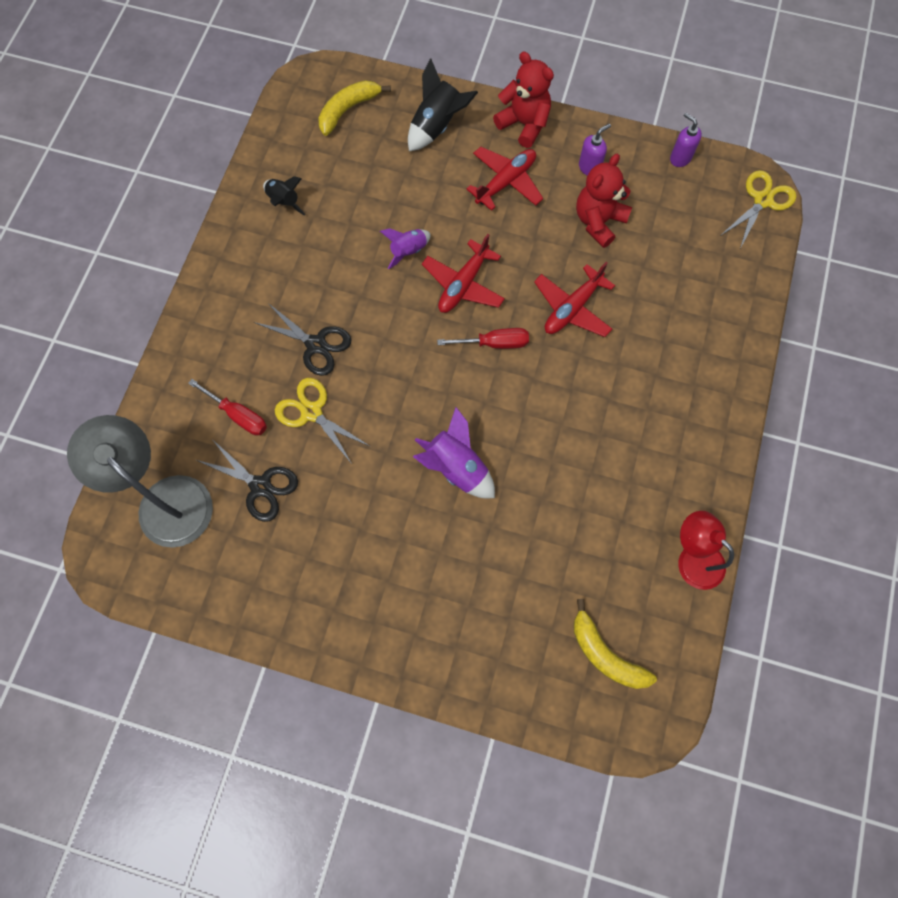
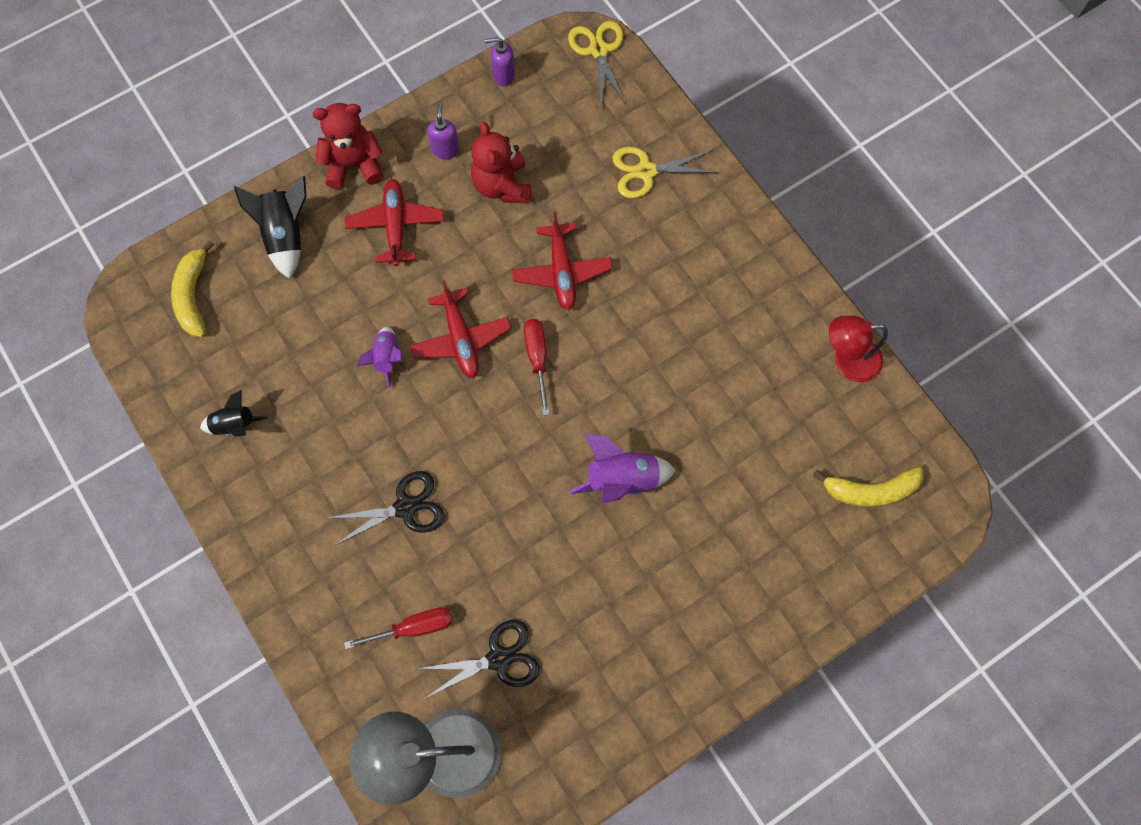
camera: 50 degrees left, 0 degrees up
yellow scissors [275,378,371,464] -> yellow scissors moved to [612,147,718,198]
red screwdriver [437,328,529,349] -> red screwdriver turned 45 degrees counterclockwise [524,319,550,416]

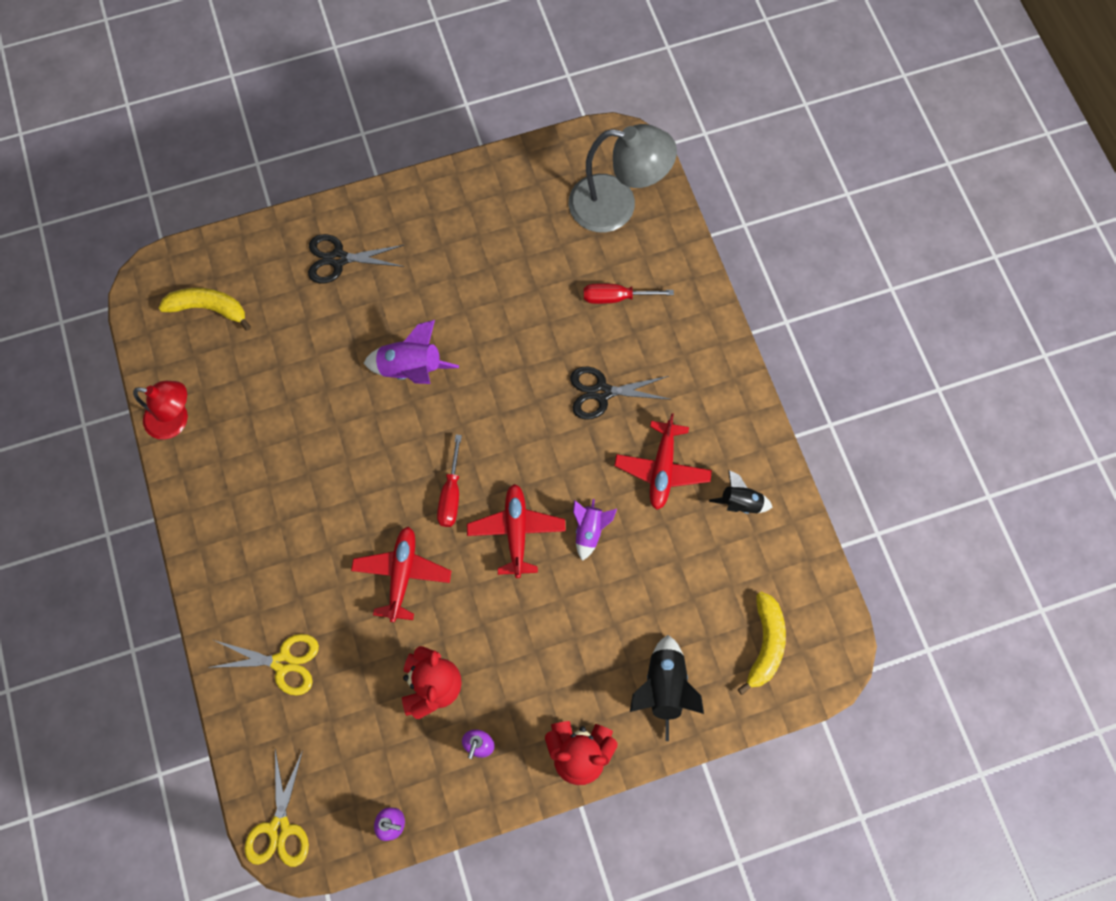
camera: 165 degrees left, 0 degrees up
red plane [345,179,444,266] -> red plane moved to [614,413,712,510]
black scissors [418,620,540,698] -> black scissors moved to [308,234,404,284]

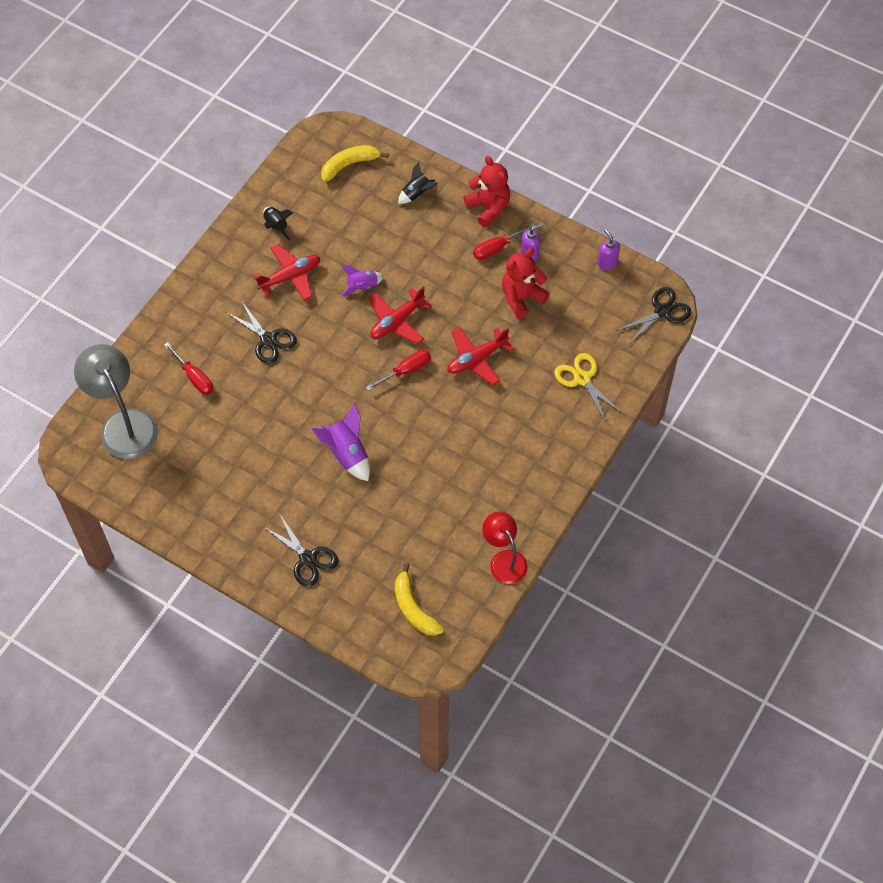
camera: 130 degrees left, 10 degrees down
yellow scissors [245,749,309,867] -> black scissors [616,287,691,344]
black rocket [630,635,704,741] -> black rocket [398,162,438,204], size x0.64
none -> red screwdriver [473,224,535,260]

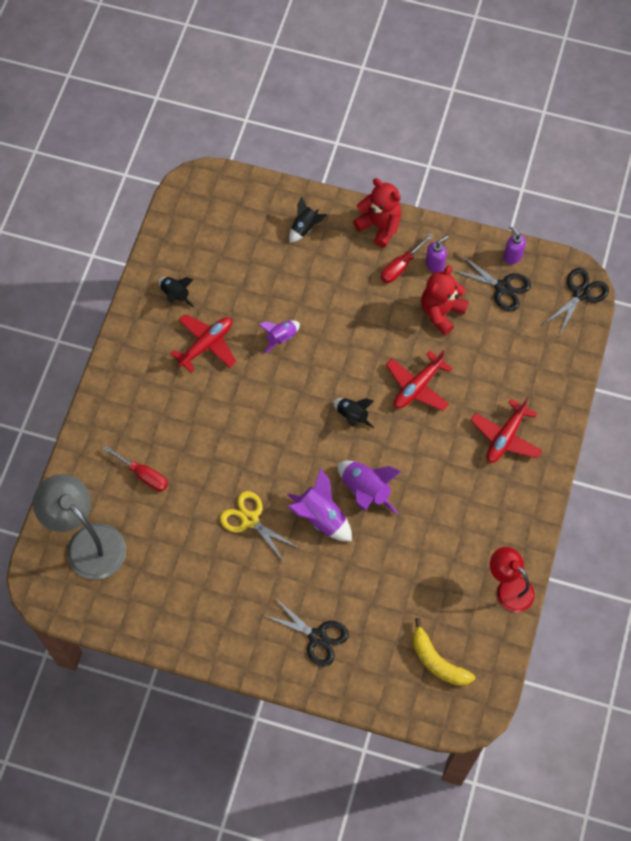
camera: 15 degrees left, 5 degrees up
black scissors [226,301,297,364] -> black scissors moved to [452,255,531,311]
yellow banana [321,145,389,182] -> none
red screwdriver [366,350,431,391] -> black rocket [333,398,374,428]
red plane [368,286,432,344] -> red plane moved to [470,397,542,463]
yellow scissors [554,353,622,422] -> yellow scissors moved to [220,491,299,563]
none -> purple rocket [338,461,402,514]

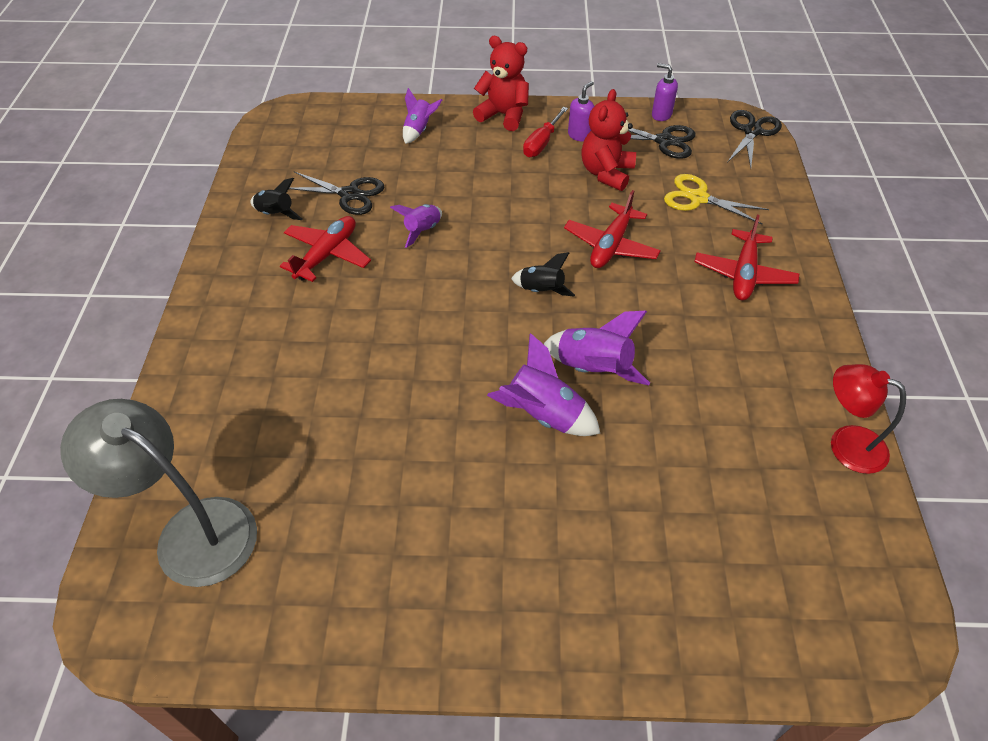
camera: 15 degrees left, 15 degrees down
red screwdriver [103,446,168,491] -> none
yellow scissors [220,491,299,563] -> yellow scissors moved to [664,174,769,224]
black scissors [263,597,349,667] -> black scissors moved to [289,172,384,215]
black rocket [289,197,327,243] -> purple rocket [403,88,442,144]
yellow banana [413,618,475,686] -> none

